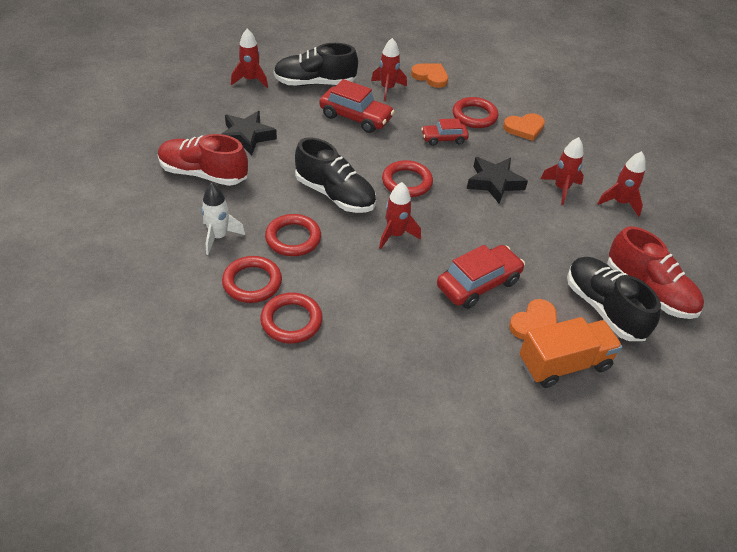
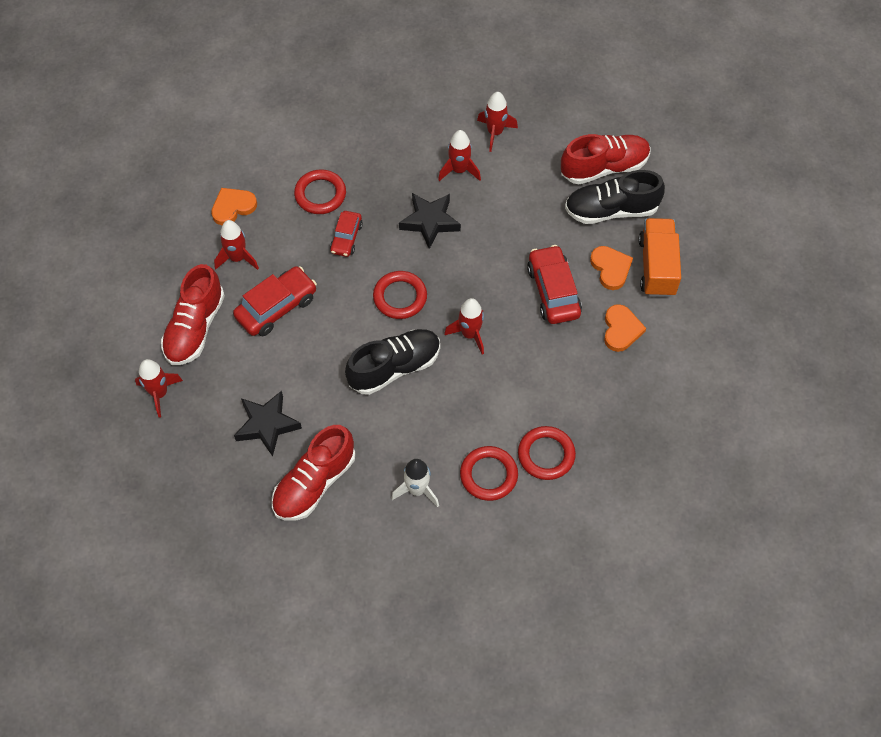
camera: 65 degrees left, 15 degrees up
red ring [265,214,321,256] -> none
black shoe [273,43,358,86] -> red shoe [161,264,225,365]
orange heart [503,113,545,141] -> orange heart moved to [604,304,646,352]

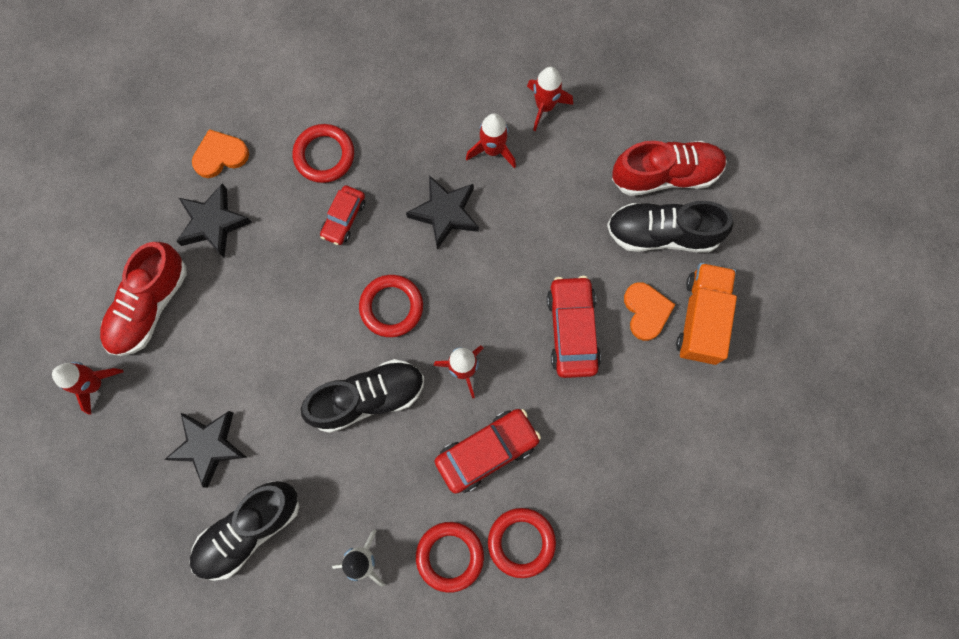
camera: 10 degrees right, 15 degrees up
red rocket [214,220,259,270] -> black star [176,183,252,258]
red car [233,266,317,336] -> red car moved to [435,409,541,494]
red shoe [272,425,355,521] -> black shoe [190,481,300,581]
orange heart [604,304,646,352] -> none

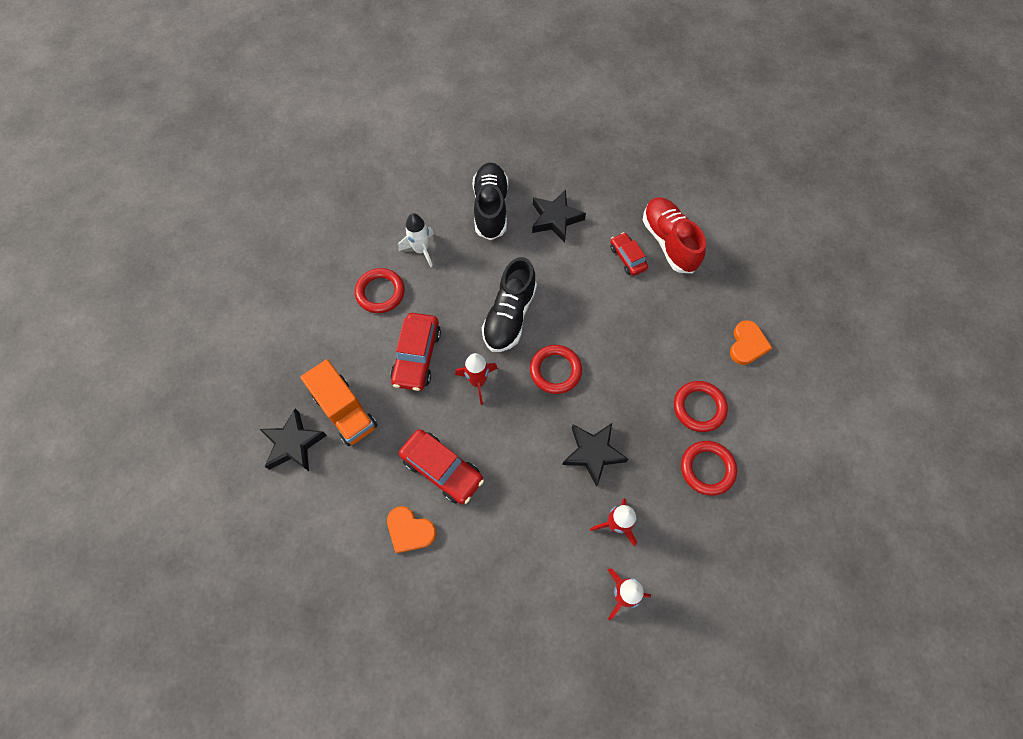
camera: 130 degrees right, 10 degrees down
red rocket [52,362,124,415] -> none
black star [176,183,252,258] -> black star moved to [260,408,327,471]
red car [320,185,365,245] -> red car moved to [610,232,648,276]
red ring [488,508,556,578] -> red ring moved to [681,441,737,496]
black shoe [607,201,733,252] -> none
red shoe [612,141,727,196] -> none
orange truck [676,263,737,365] -> orange truck moved to [300,359,378,446]

